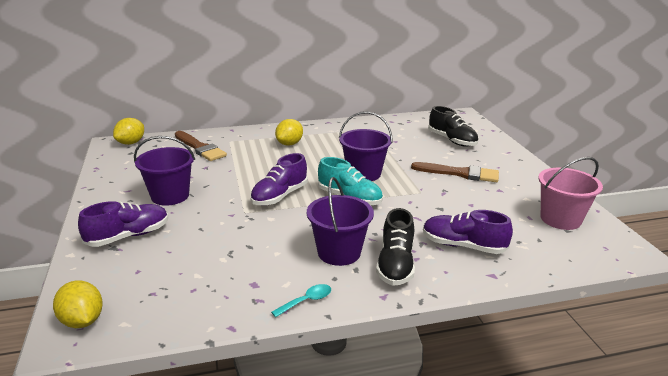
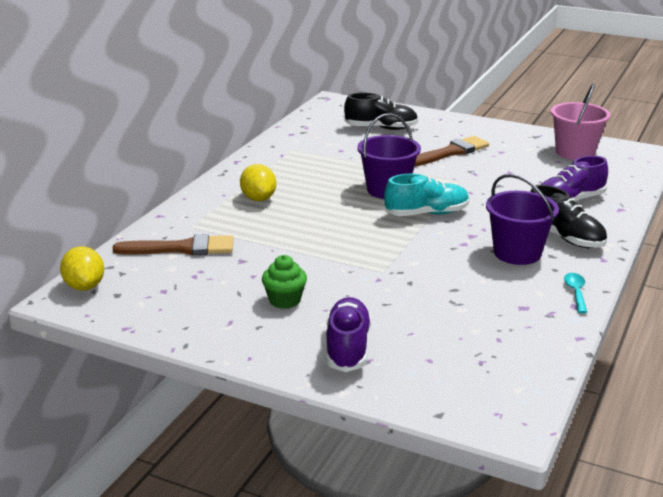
camera: 50 degrees left, 0 degrees up
yellow lemon [53,280,103,328] -> none
purple bucket [134,136,195,206] -> green cupcake [262,255,307,309]
purple shoe [250,153,308,205] -> none

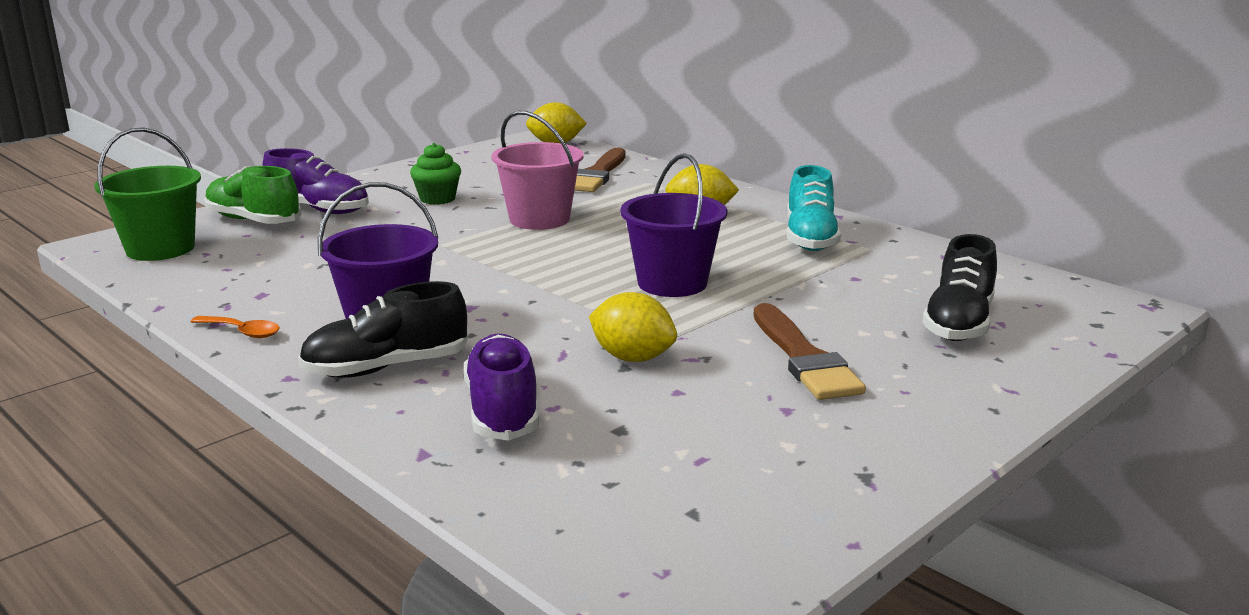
camera: 110 degrees right, 5 degrees down
turquoise shoe [384,174,469,216] -> turquoise shoe moved to [787,165,841,251]
pink bucket [551,83,610,160] -> pink bucket moved to [491,111,584,230]
turquoise spoon [564,273,587,314] -> orange spoon [190,316,280,338]
none -> green bucket [94,127,201,261]
none -> green shoe [204,166,301,224]
none -> yellow lemon [589,292,677,362]

